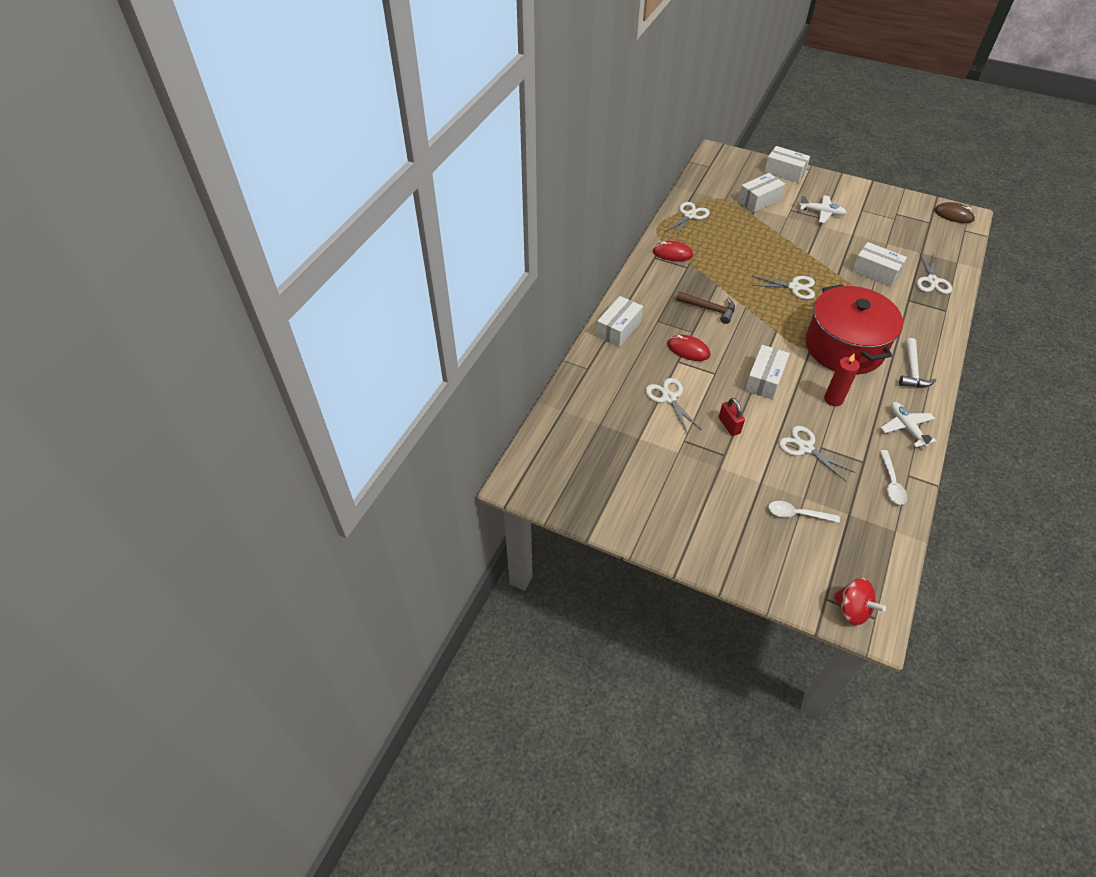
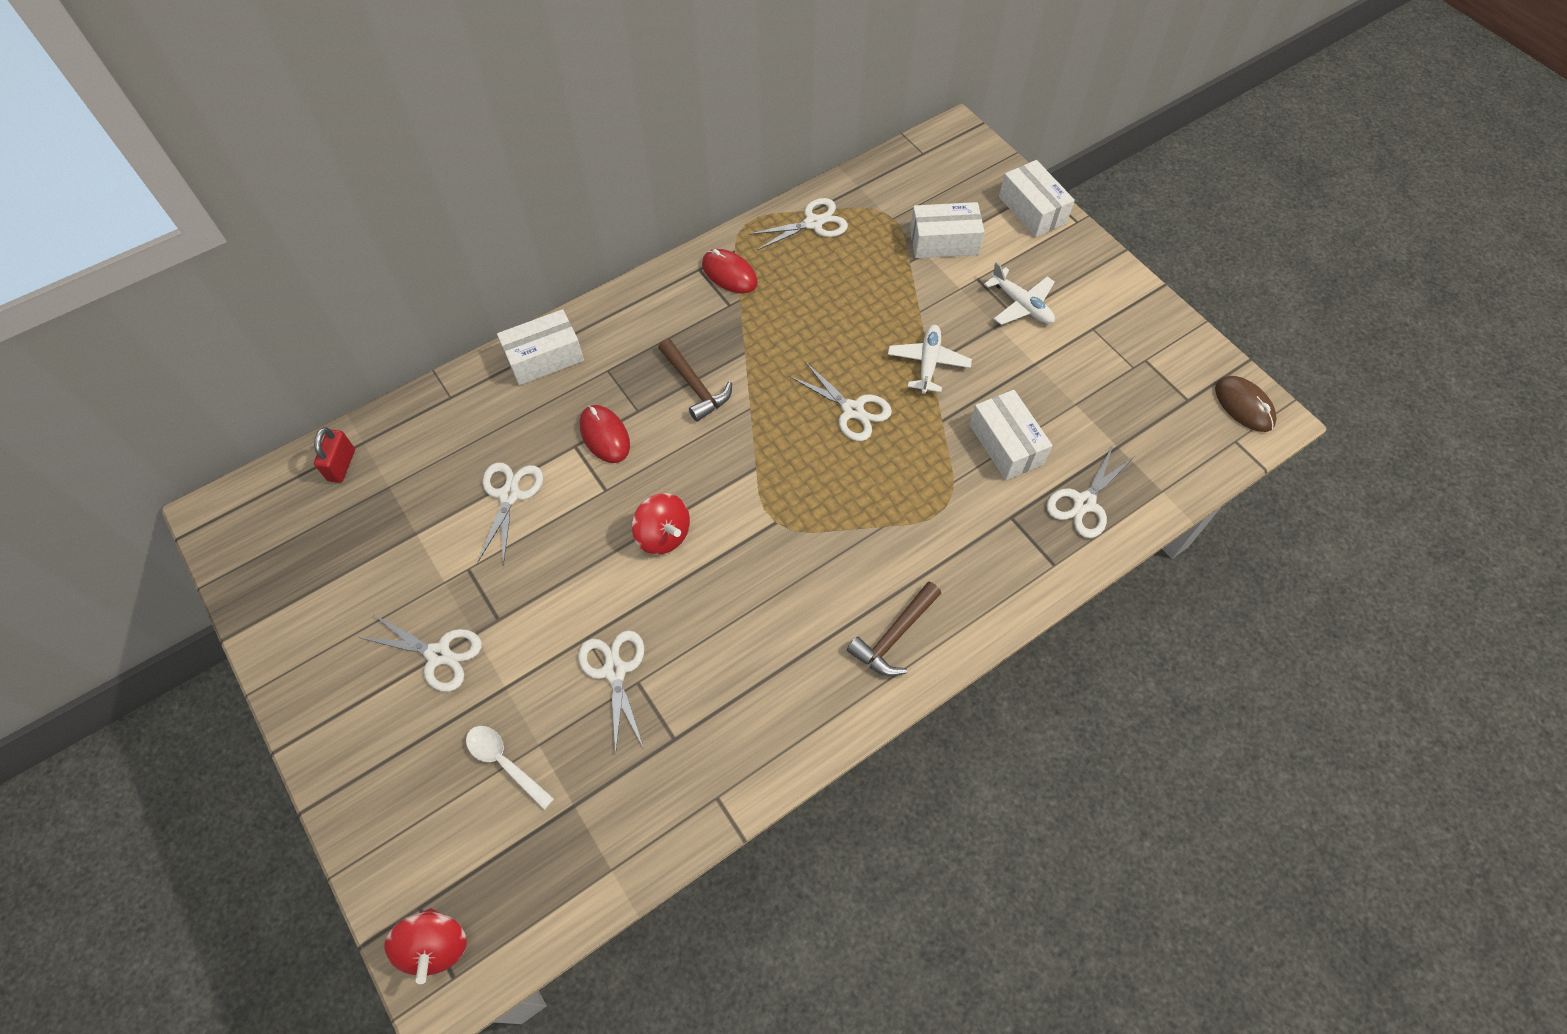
camera: 30 degrees right, 10 degrees up
red padlock [719,398,745,436] -> red padlock moved to [314,427,355,483]
white box [745,345,790,400] -> red spinning top [632,493,690,555]
red pot [805,285,903,375] -> none
red candle [824,354,860,406] -> none
white spoon [880,450,907,505] -> none
white plane [881,402,936,447] -> white plane moved to [888,325,972,394]
white hammer [899,338,936,388] -> brown hammer [847,582,941,676]
none -> white scissors [358,614,482,692]

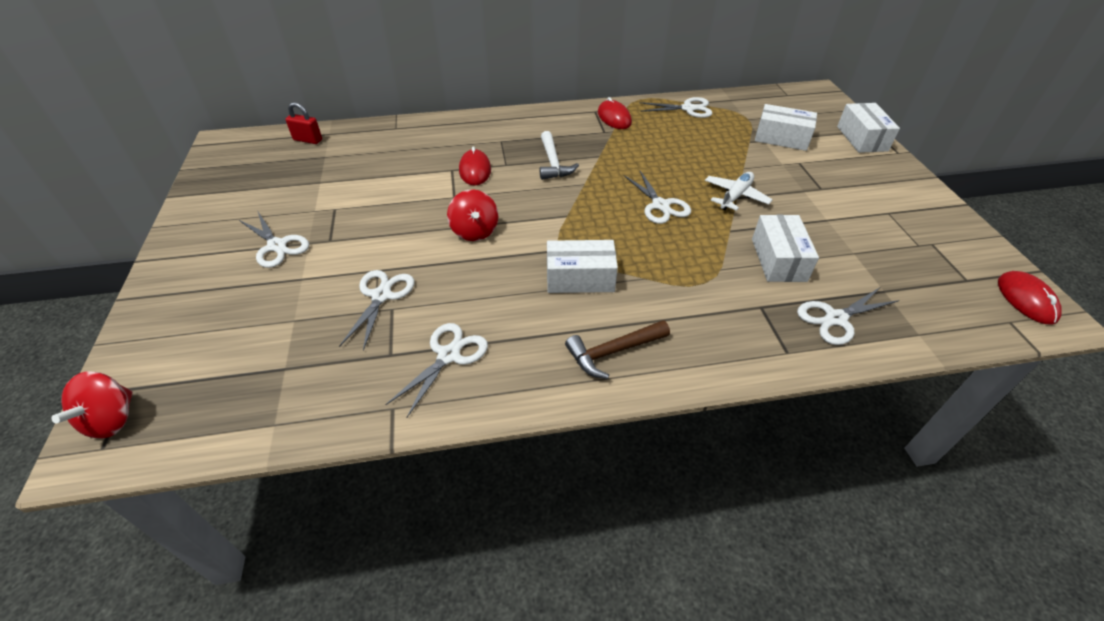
camera: 25 degrees right, 15 degrees down
red padlock [314,427,355,483] -> red padlock turned 75 degrees clockwise [286,102,322,144]
white spoon [466,726,554,810] -> none
white scissors [478,462,543,566] -> white scissors moved to [385,323,488,418]
white box [497,309,584,385] -> white box moved to [547,240,618,293]
brown hammer [658,339,732,422] -> white hammer [539,131,579,180]
white plane [984,262,1055,325] -> none
brown mouse [1215,376,1277,432] -> red mouse [998,271,1062,325]

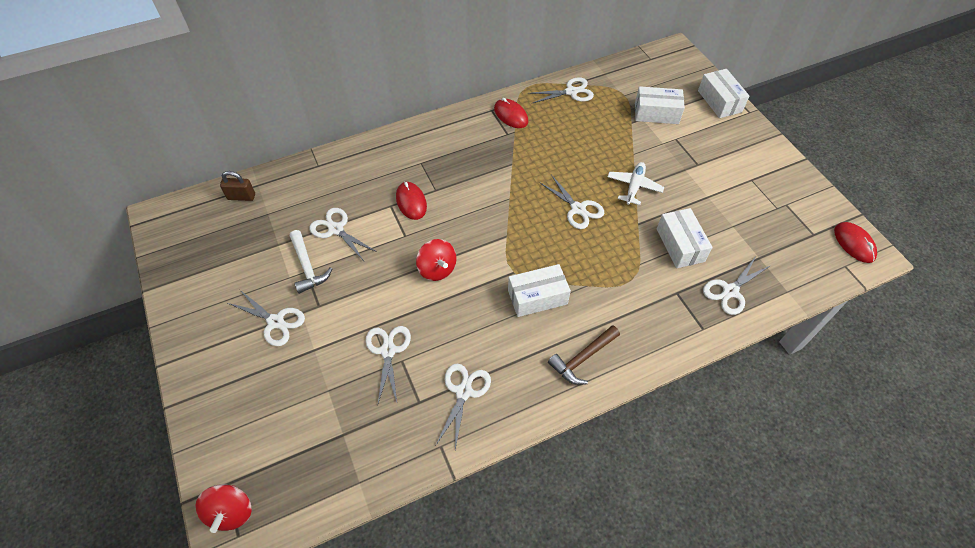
camera: 15 degrees left, 10 degrees up
red padlock [286,102,322,144] -> brown padlock [220,171,255,201]
white hammer [539,131,579,180] -> white hammer moved to [290,230,332,294]
none -> white scissors [310,208,377,261]

